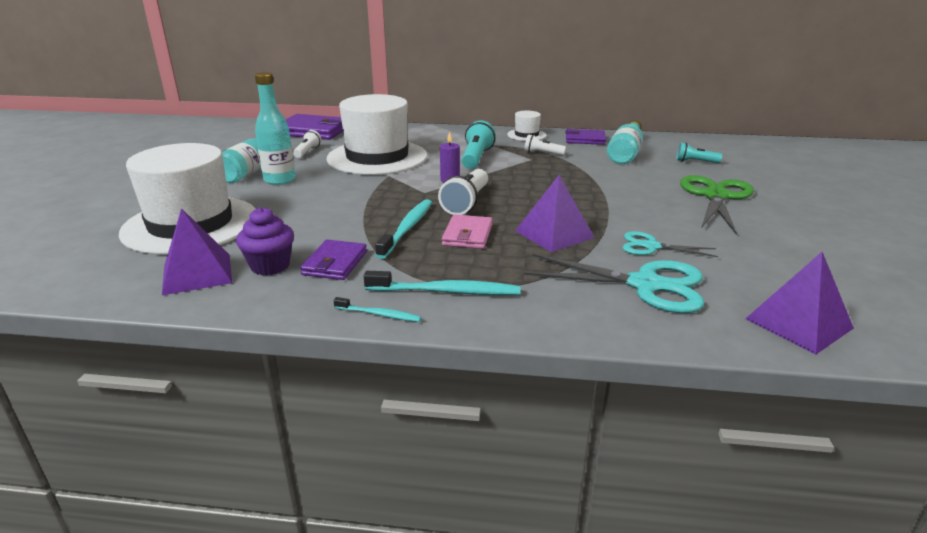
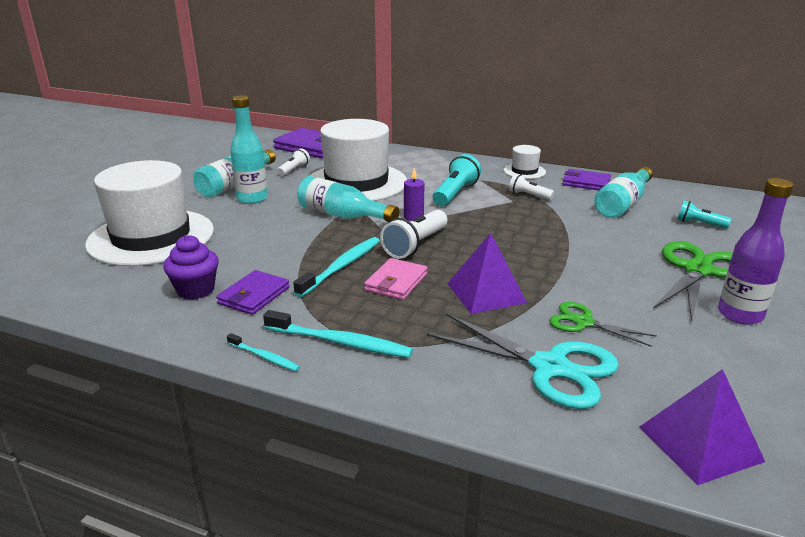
camera: 15 degrees right, 0 degrees up
purple pyramid [162,208,232,295] -> none
turquoise scissors [623,231,718,257] -> green scissors [549,302,657,347]
none -> turquoise bottle [297,176,399,222]
none -> purple bottle [718,178,793,325]

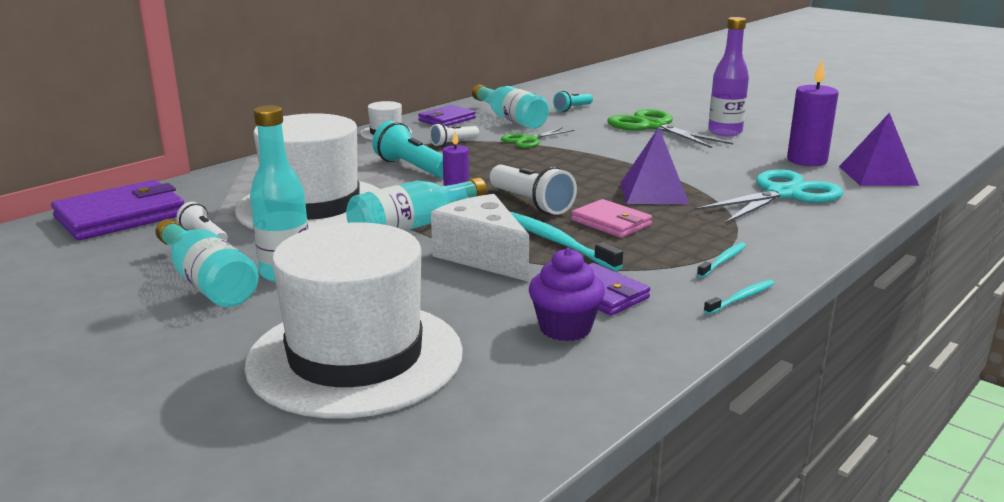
camera: 70 degrees left, 5 degrees down
turquoise toothbrush [263,310,413,358] -> turquoise toothbrush [697,242,746,278], size x0.56
green scissors [549,302,657,347] -> green scissors moved to [501,127,574,148]
none -> white cheese [431,194,529,282]
none -> purple candle [787,60,839,166]

